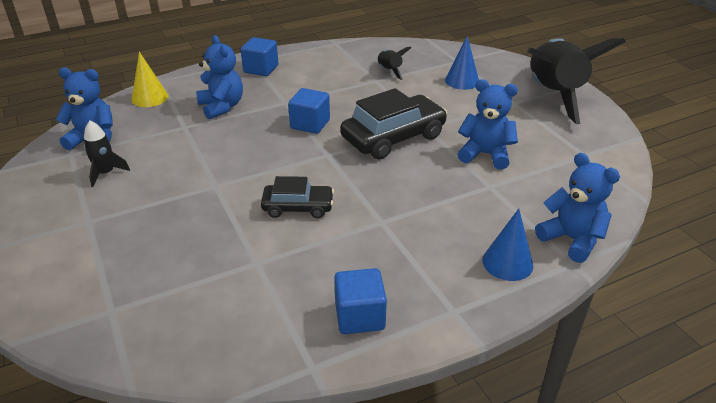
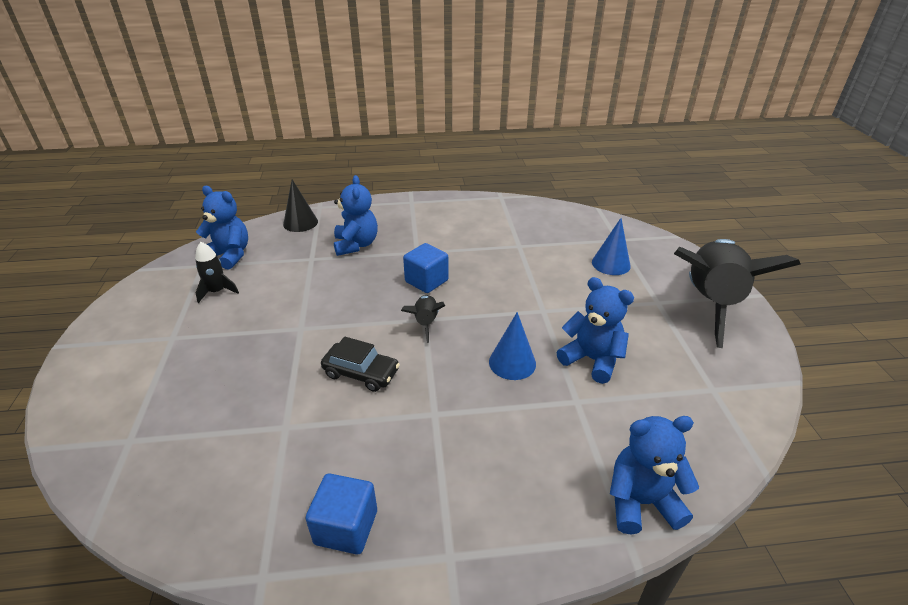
camera: 20 degrees right, 0 degrees up
yellow cone [132,51,168,107] -> black cone [283,180,318,232]
blue cube [241,37,278,76] -> none
black car [340,88,447,160] -> none
black rocket [378,47,411,80] -> black rocket moved to [401,295,445,343]
blue cone [482,209,533,281] -> blue cone moved to [489,312,536,380]
blue teddy bear [535,153,620,263] -> blue teddy bear turned 75 degrees counterclockwise [610,416,699,534]

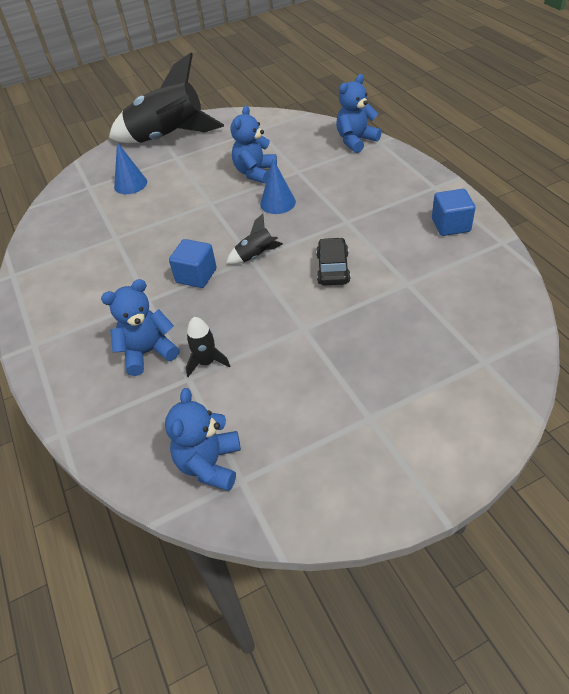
camera: 105 degrees left, 10 degrees up
black rocket [195,242,239,303] -> black rocket moved to [186,317,230,377]
black cone [283,180,318,232] -> none
blue teddy bear [610,416,699,534] -> blue teddy bear turned 75 degrees clockwise [336,74,382,153]

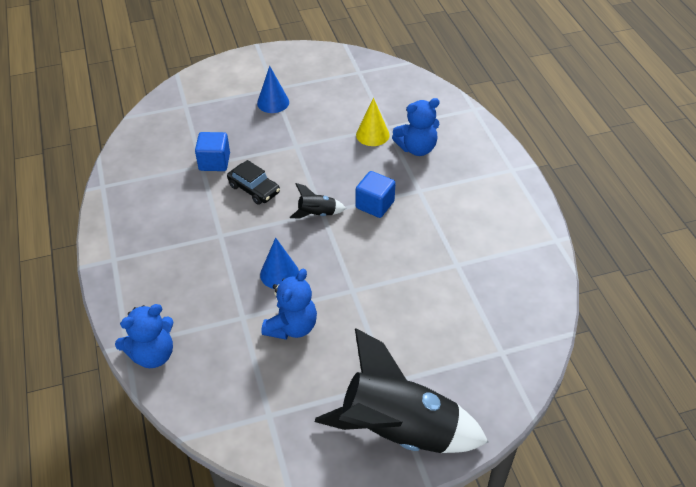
camera: 175 degrees left, 0 degrees up
blue cone [114,142,147,194] -> blue cone moved to [257,66,289,113]
blue teddy bear [165,388,241,491] -> none
black rocket [186,317,230,377] -> yellow cone [356,98,390,146]
black car [316,237,351,286] -> black car turned 60 degrees counterclockwise [227,160,280,205]
blue cube [432,189,475,236] -> blue cube moved to [195,132,230,171]

